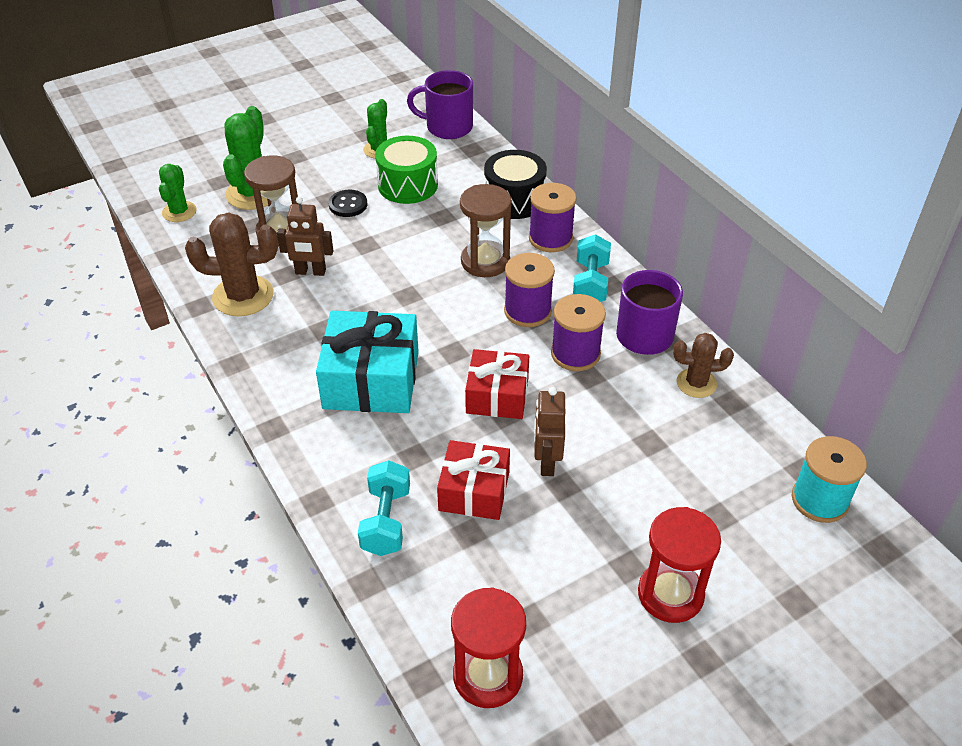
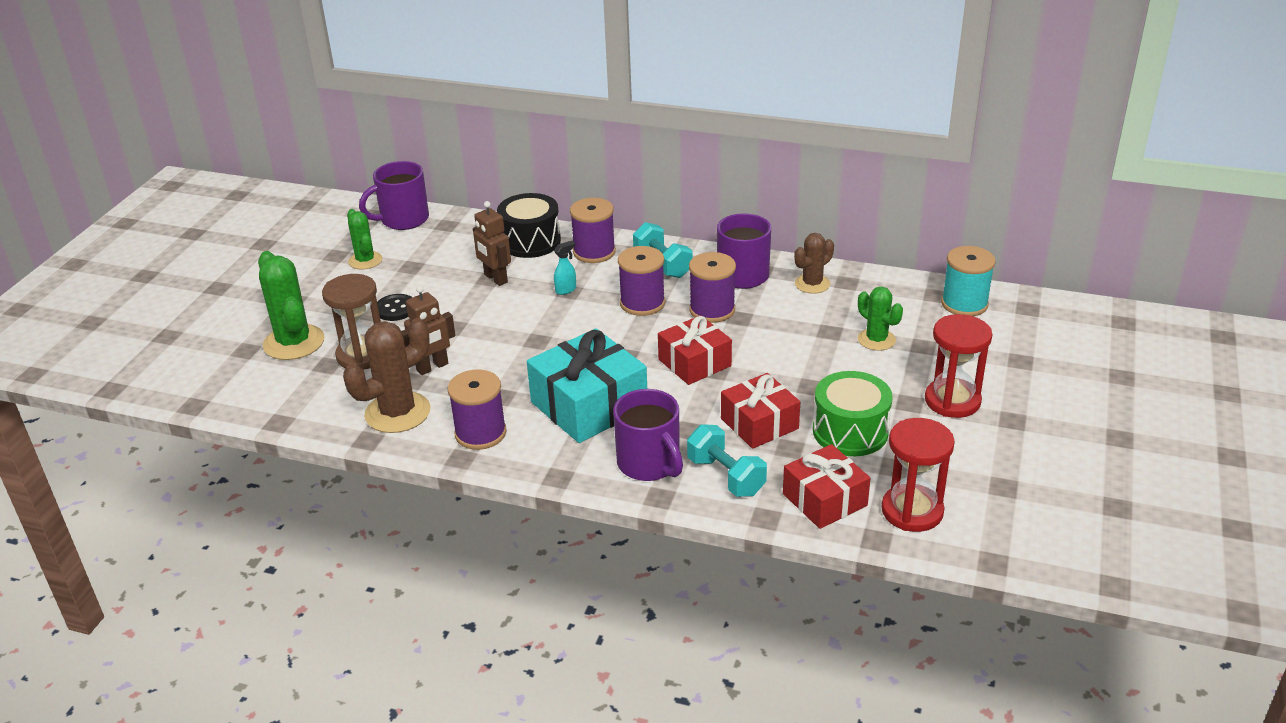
camera: 40 degrees left, 10 degrees down
green cactus [159,164,197,222] -> green cactus moved to [858,286,903,351]
green drum [375,136,438,204] -> green drum moved to [813,371,893,456]
brown hourglass [460,184,512,277] -> turquoise spray bottle [554,241,576,295]
brown robot [534,387,565,476] -> brown robot moved to [473,201,511,286]
none -> purple spool [448,369,507,450]
none -> purple mug [613,389,683,481]
none -> red gift [783,444,871,529]

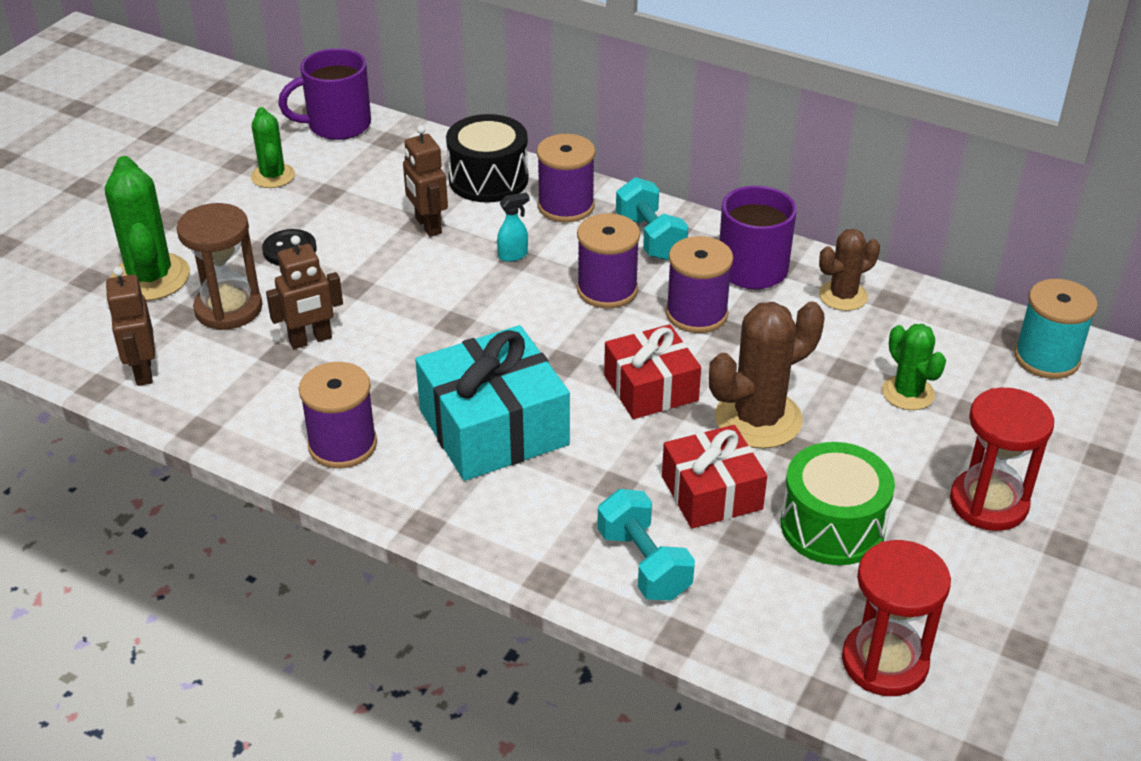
camera: 10 degrees right, 5 degrees up
brown cactus [343,318,430,433] -> brown cactus moved to [709,301,825,449]
purple mug [613,389,683,481] -> none
red gift [783,444,871,529] -> none
none -> brown robot [106,267,155,386]

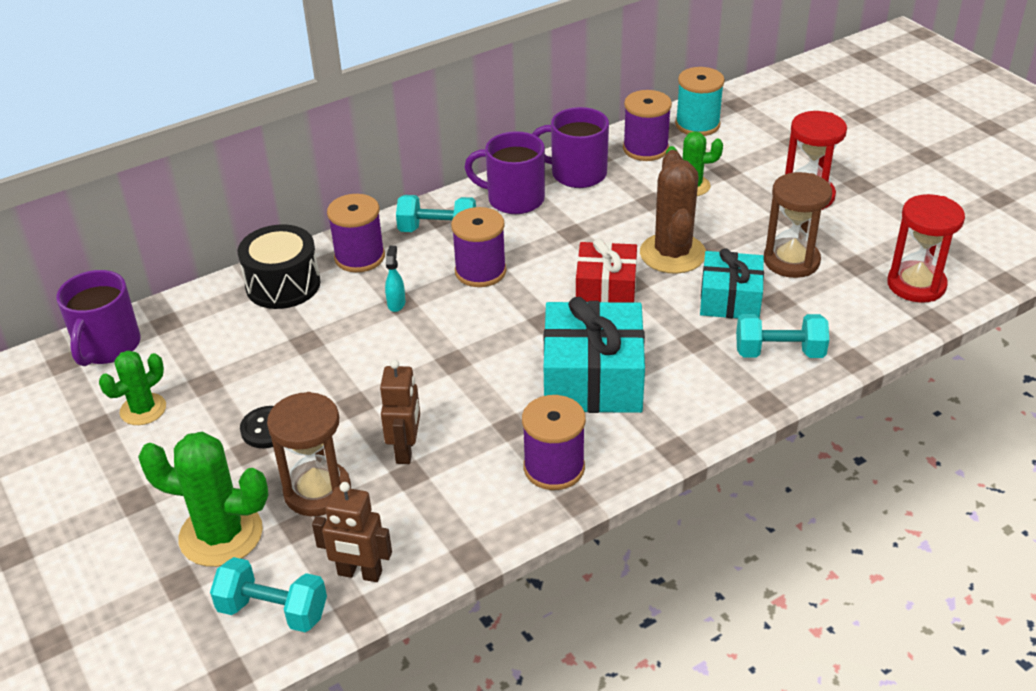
camera: 60 degrees left, 0 degrees up
green cactus [251,107,295,188] -> green cactus turned 60 degrees counterclockwise [99,350,166,425]
brown robot [403,125,448,237] -> none
red gift [662,425,767,529] -> turquoise gift [700,248,764,318]
purple spool [666,236,733,333] -> purple spool moved to [623,90,672,161]
green drum [781,442,895,565] -> brown hourglass [764,172,832,278]
brown cactus [819,229,880,311] -> purple mug [532,107,609,188]
none -> turquoise dumbbell [210,557,327,632]

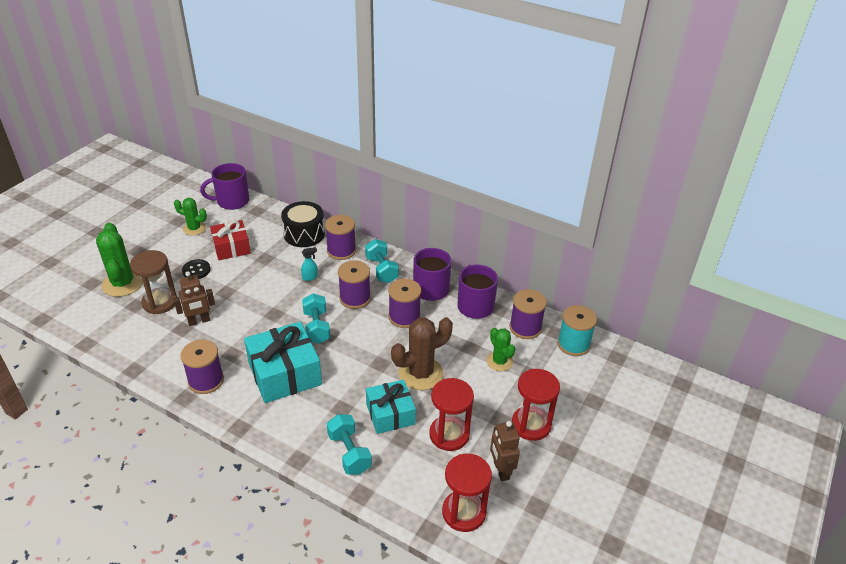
camera: 60 degrees right, 0 degrees up
turquoise dumbbell [210,557,327,632] -> turquoise dumbbell moved to [302,293,330,344]
brown robot [312,482,392,582] -> brown robot moved to [490,421,520,481]
red gift [576,239,637,303] -> red gift moved to [210,220,251,260]
brown hourglass [764,172,832,278] -> red hourglass [429,378,474,451]
none -> purple spool [388,279,421,328]

